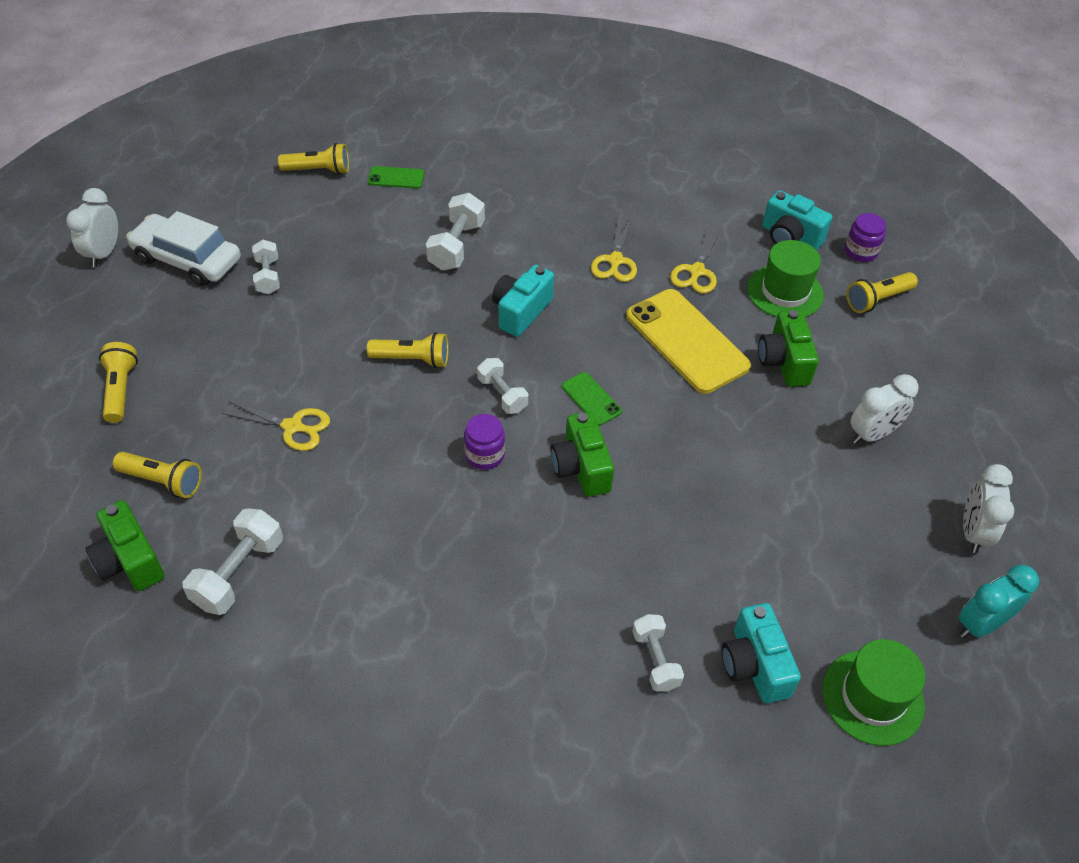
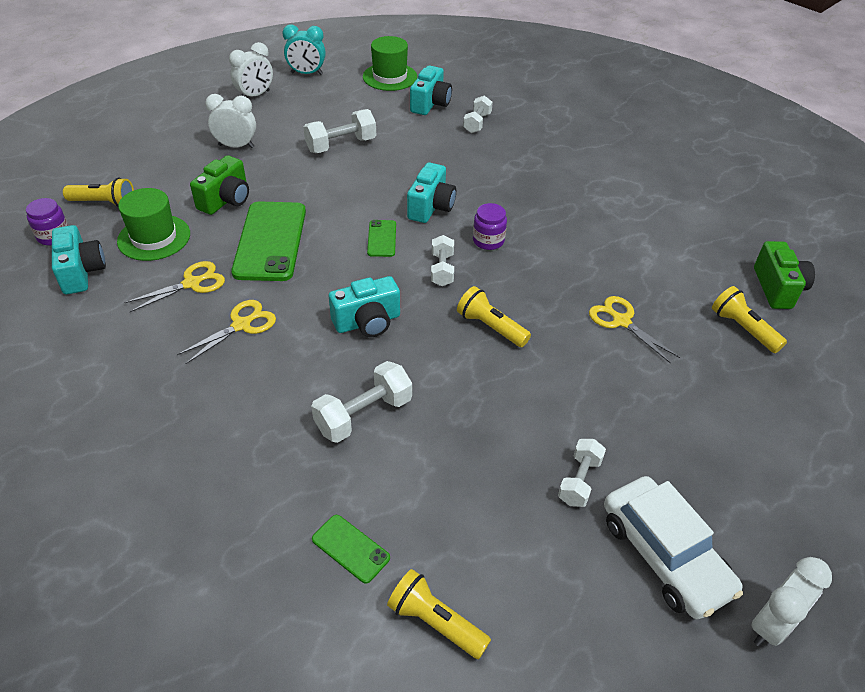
camera: 145 degrees left, 5 degrees down
yellow flashlight [99,342,138,423] -> none
white dumbbell [183,508,283,615] -> white dumbbell moved to [304,109,376,153]
green camera [551,411,614,497] -> turquoise camera [407,162,456,223]
yellow phone [626,289,751,394] -> green phone [231,202,306,281]

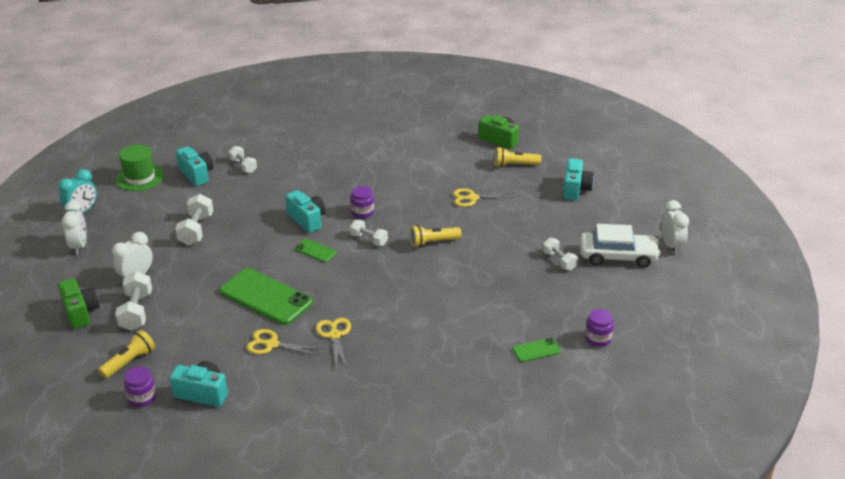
camera: 55 degrees left, 10 degrees down
green hat [117,188,190,261] -> none
yellow scissors [124,261,225,312] -> yellow scissors turned 75 degrees counterclockwise [247,329,322,355]
green camera [190,155,249,215] -> green camera moved to [58,278,100,329]
white dumbbell [311,361,412,443] -> white dumbbell moved to [115,271,152,331]
turquoise camera [329,276,400,337] -> turquoise camera moved to [563,158,594,200]
yellow flashlight [387,569,491,659] -> purple jar [585,309,614,347]

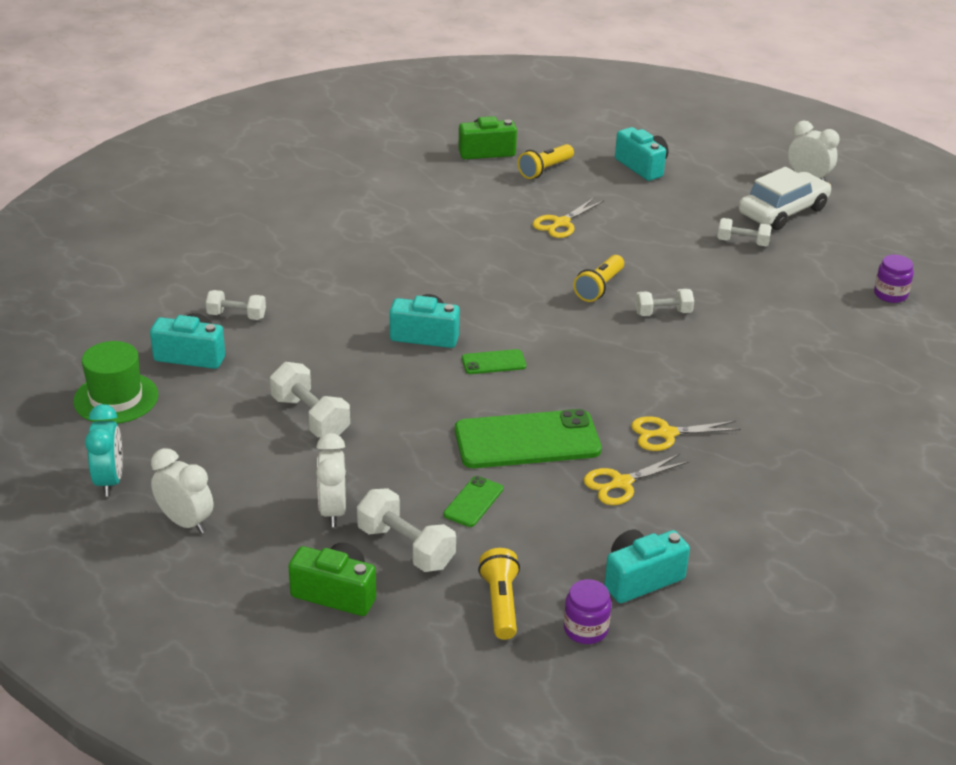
camera: 45 degrees left, 0 degrees up
yellow scissors [316,318,351,370] -> yellow scissors turned 45 degrees counterclockwise [631,416,741,451]
white dumbbell [350,220,388,246] -> white dumbbell moved to [635,289,694,316]
purple jar [351,186,374,218] -> none
green phone [512,338,561,362] -> green phone moved to [444,476,503,527]

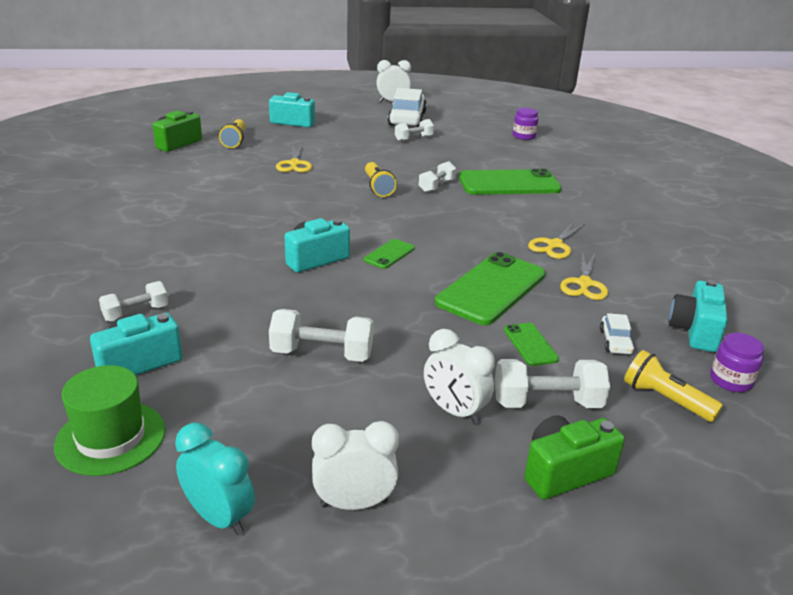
camera: 45 degrees left, 5 degrees down
none -> green phone [459,168,562,195]
none -> white car [600,313,635,354]

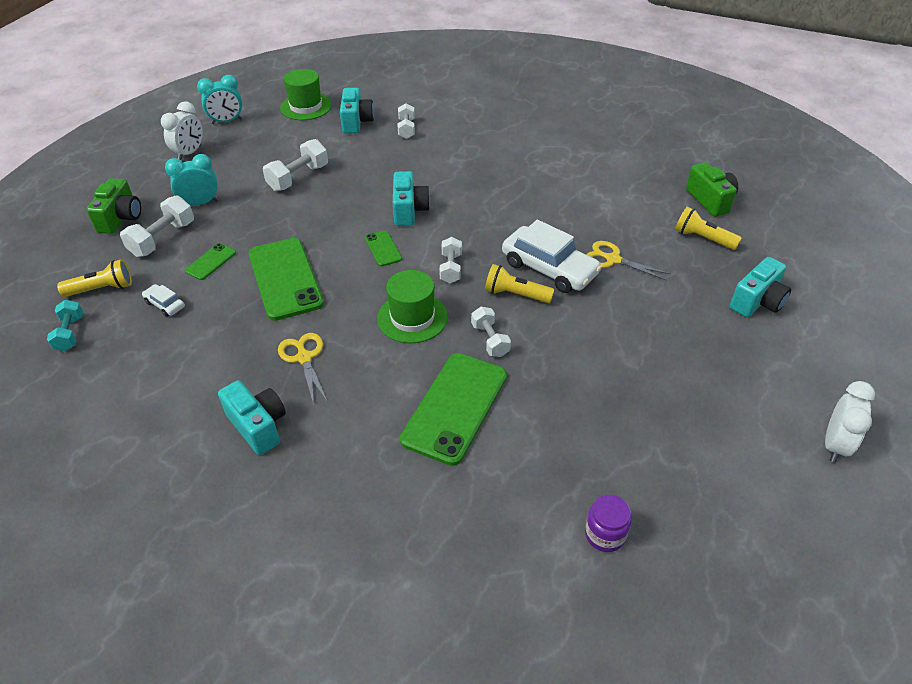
camera: 125 degrees right, 15 degrees up
white car [388,88,427,127] -> white car moved to [502,220,602,293]
white dumbbell [395,119,434,141] -> white dumbbell moved to [439,237,462,283]
white clock [424,329,495,424] -> turquoise clock [165,154,218,205]
green phone [504,323,559,366] -> green phone turned 75 degrees counterclockwise [185,243,236,280]
yellow scissors [560,252,608,300] -> none
turquoise camera [668,280,728,352] -> turquoise camera moved to [218,380,286,455]
purple jar [710,333,764,392] -> turquoise dumbbell [47,300,83,351]
none -> green hat [377,270,448,343]

